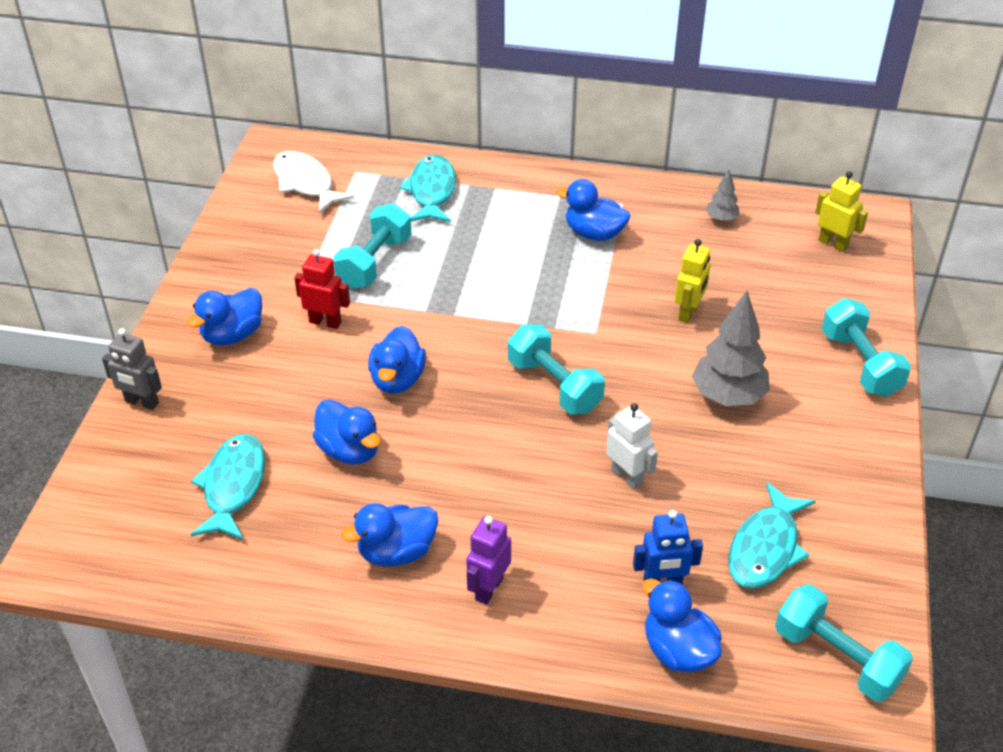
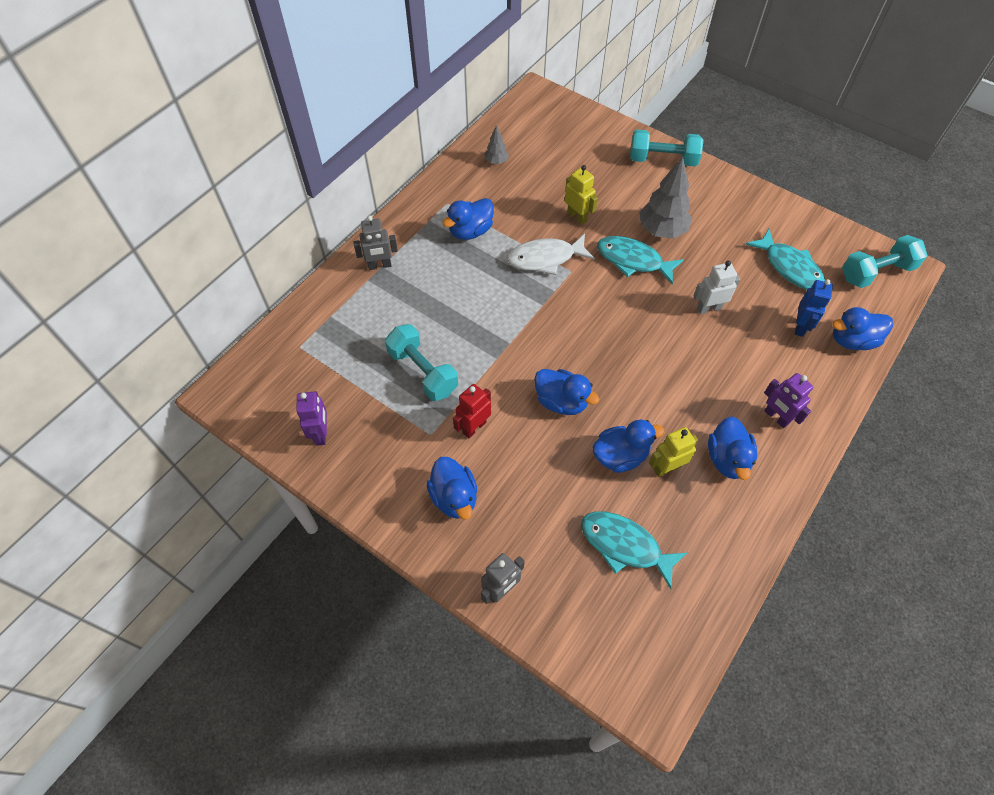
camera: 65 degrees left, 15 degrees up
white fish [273,151,354,214] -> white fish moved to [507,234,595,275]
turquoise fish [399,155,456,222] -> turquoise fish moved to [597,236,684,285]
turquoise dumbbell [508,325,605,414] -> none
yellow robot [815,171,868,252] -> yellow robot moved to [649,427,698,477]
none -> purple robot [296,391,327,446]
none -> grey robot [353,216,398,270]

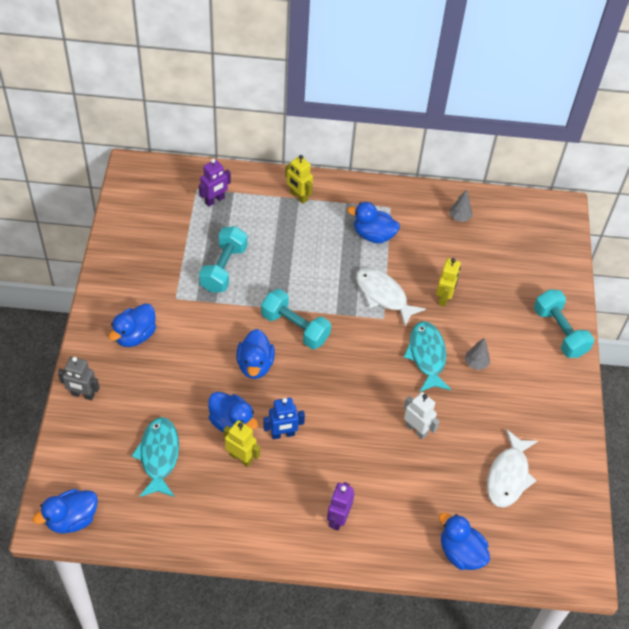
camera: 55 degrees right, 5 degrees down
purple robot [296,391,327,446] -> purple robot moved to [199,158,231,207]
grey robot [353,216,398,270] -> yellow robot [285,155,313,204]
red robot [453,384,491,438] -> none
grey tree [639,157,692,239] -> grey tree [465,338,490,370], size x0.50
blue duck [708,417,757,480] -> blue duck moved to [33,489,98,534]
turquoise fish [745,229,825,290] -> white fish [487,429,538,508]
blue robot [795,279,833,337] -> blue robot moved to [263,398,305,439]
turquoise dumbbell [842,235,927,288] -> turquoise dumbbell moved to [261,289,331,349]

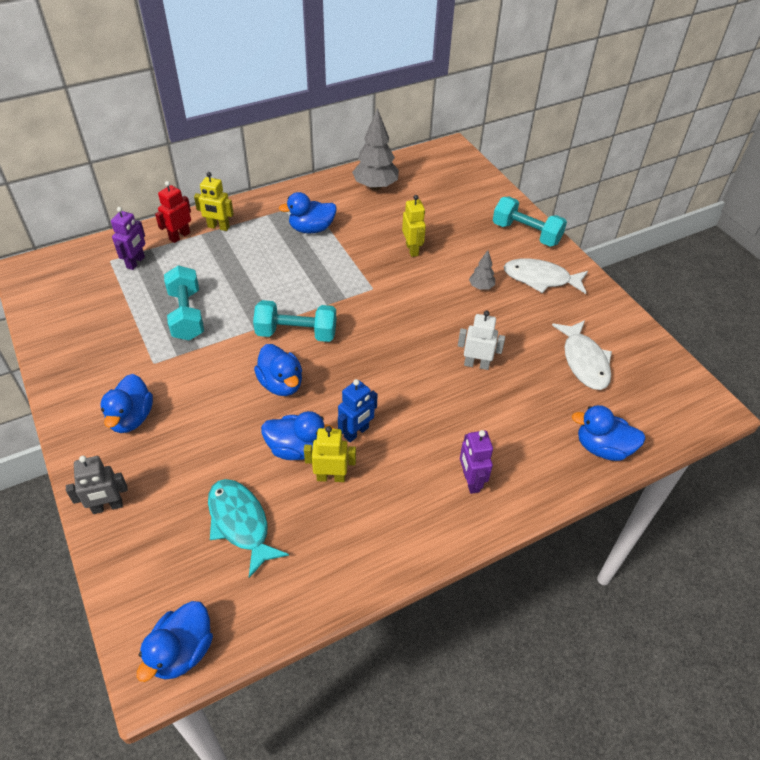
camera: 30 degrees left, 5 degrees down
white fish [356,268,426,326] -> white fish moved to [504,258,588,294]
turquoise fish [404,321,451,392] -> none
grey tree [449,189,473,222] -> grey tree [352,108,399,190], size x1.99
none -> red robot [155,181,191,243]

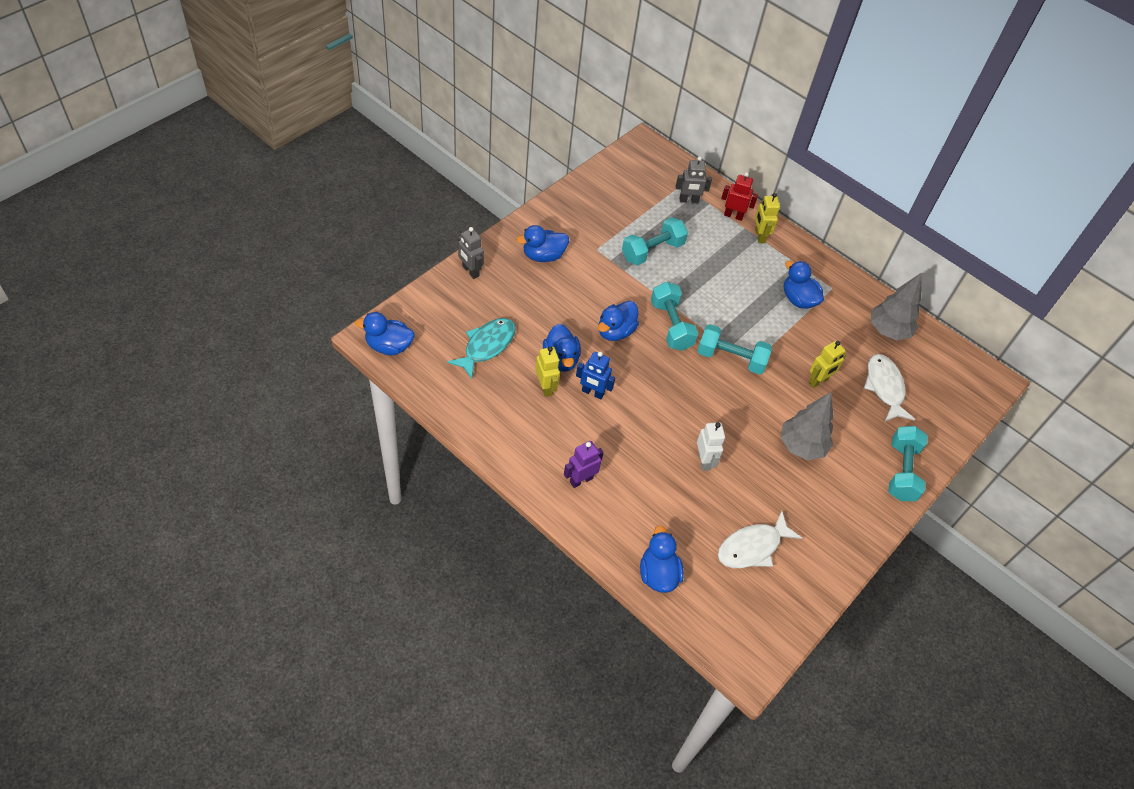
camera: 65 degrees right, 5 degrees up
purple robot [111,207,145,270] -> grey robot [676,156,712,203]
grey tree [469,250,495,290] -> grey tree [780,392,834,460], size x1.99
white fish [504,258,588,294] -> white fish moved to [864,354,915,422]
none -> turquoise dumbbell [697,324,772,375]

